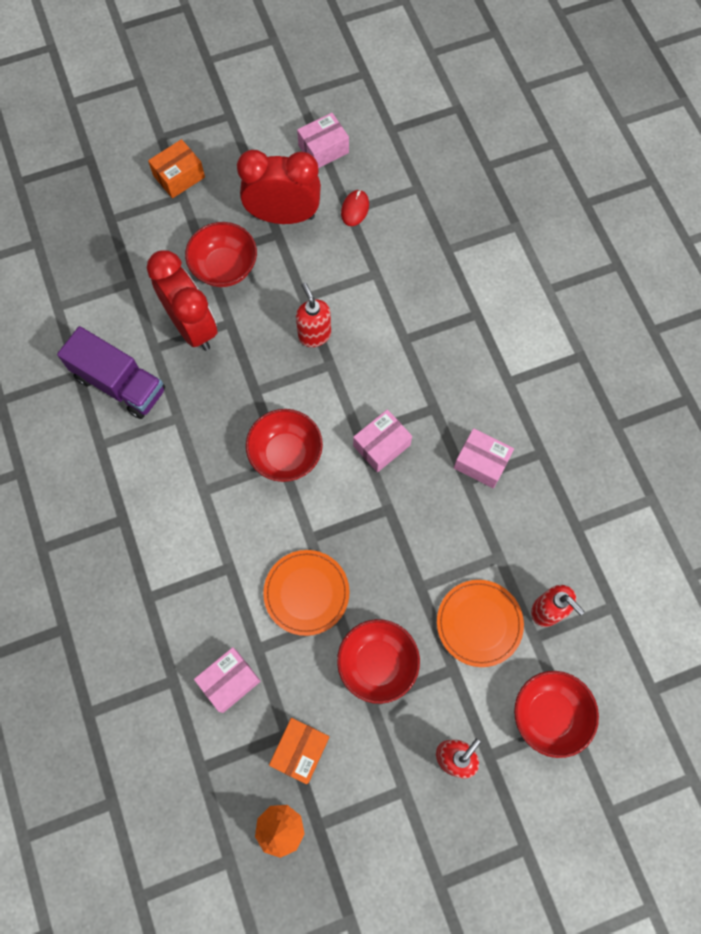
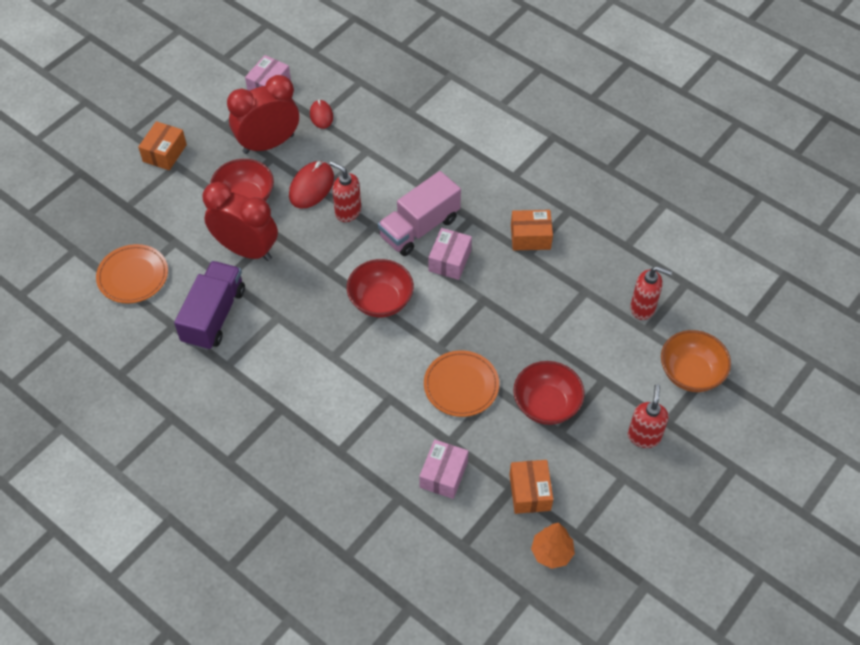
camera: 30 degrees left, 15 degrees down
purple truck [57,326,165,419] -> purple truck turned 75 degrees counterclockwise [174,261,245,350]
orange plate [437,580,524,667] -> orange plate moved to [96,244,168,303]
pink box [454,428,514,488] -> orange box [511,210,553,250]
red bowl [514,671,599,758] -> orange bowl [661,330,731,392]
none -> red mouse [289,161,334,209]
none -> pink truck [378,171,461,256]

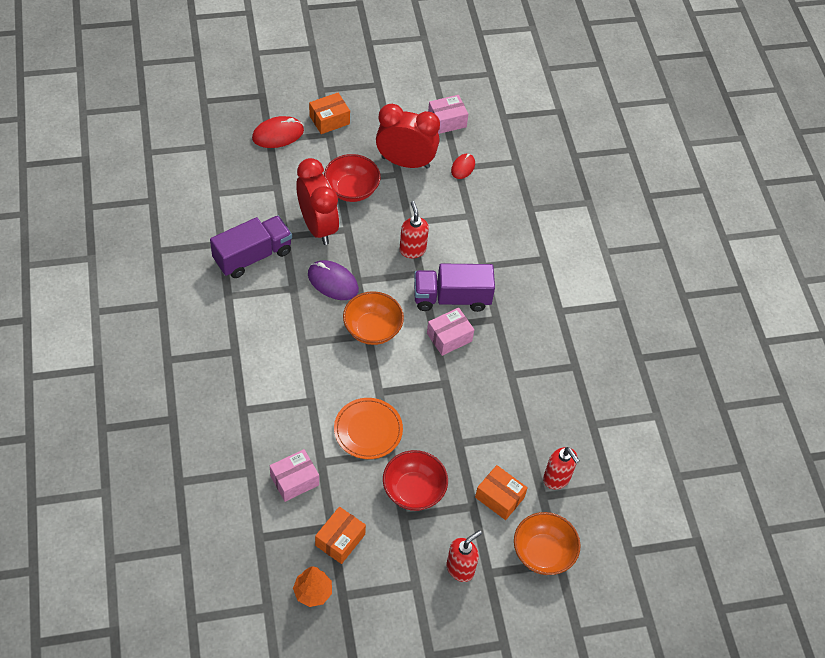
camera: 35 degrees right, 0 degrees up
orange plate [96,244,168,303] -> none
red mouse [289,161,334,209] -> red mouse moved to [252,116,304,148]
red bowl [347,259,414,317] -> orange bowl [343,291,404,345]
pink truck [378,171,461,256] -> purple truck [414,264,495,312]
orange box [511,210,553,250] -> orange box moved to [475,465,528,520]
none -> purple mouse [308,260,359,300]

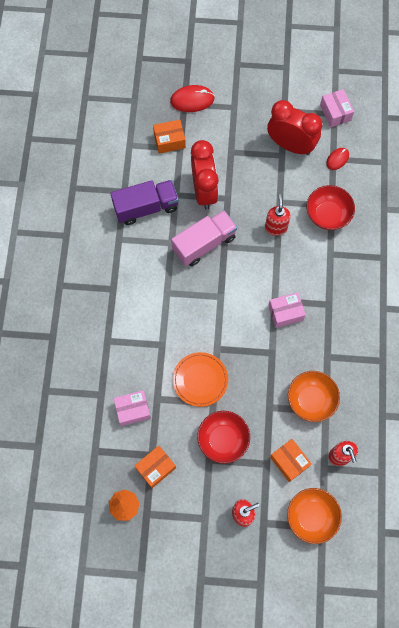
camera: 20 degrees right, 15 degrees up
purple mouse [308,260,359,300] -> pink truck [171,210,237,266]
orange box [309,93,350,134] -> orange box moved to [153,120,186,154]
red bowl [324,154,381,202] -> red bowl moved to [306,185,355,230]
orange bowl [343,291,404,345] -> orange bowl moved to [288,371,340,422]
purple truck [414,264,495,312] -> none
pink box [428,95,468,134] -> pink box turned 75 degrees clockwise [320,89,354,127]

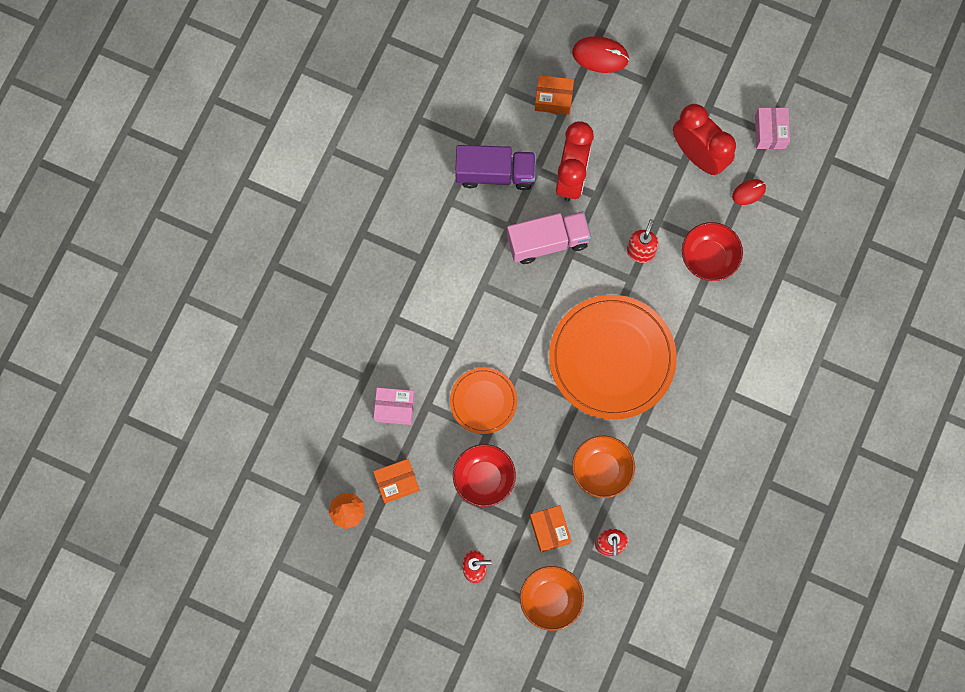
camera: 20 degrees right, 5 degrees up
pink box [268,292,306,328] -> orange plate [549,295,677,420]

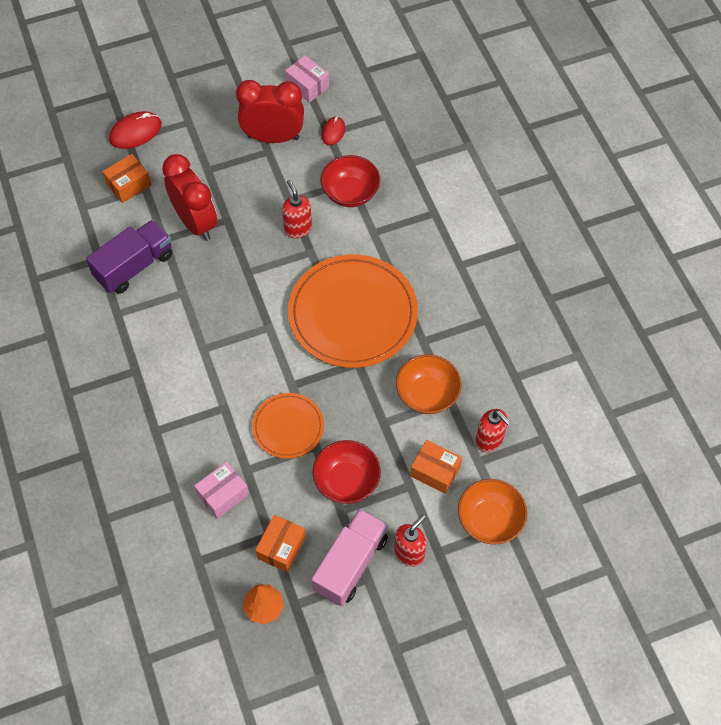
camera: 45 degrees left, 15 degrees down
pink truck [507,211,591,264] -> pink truck moved to [311,509,388,606]

